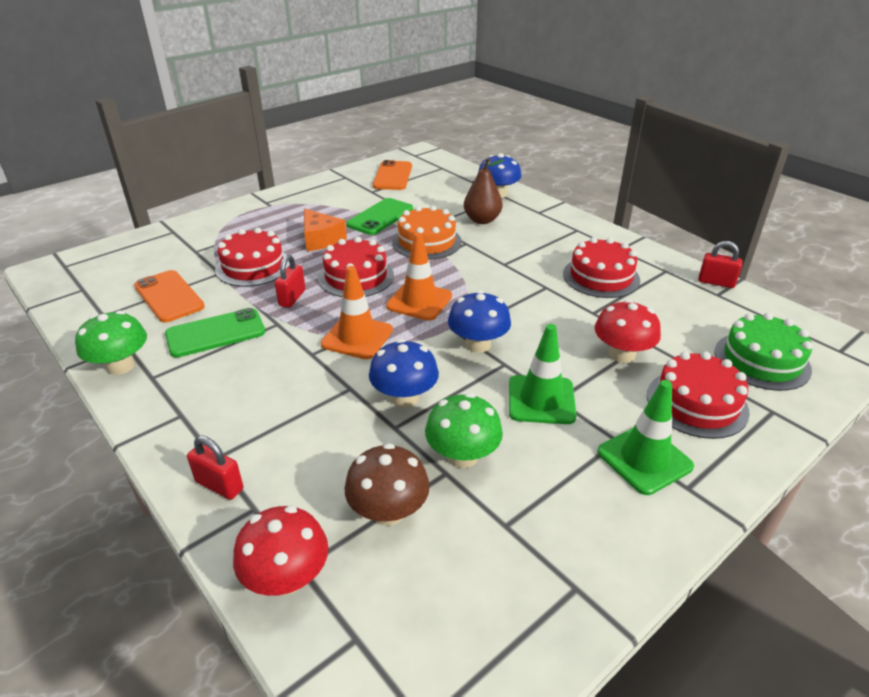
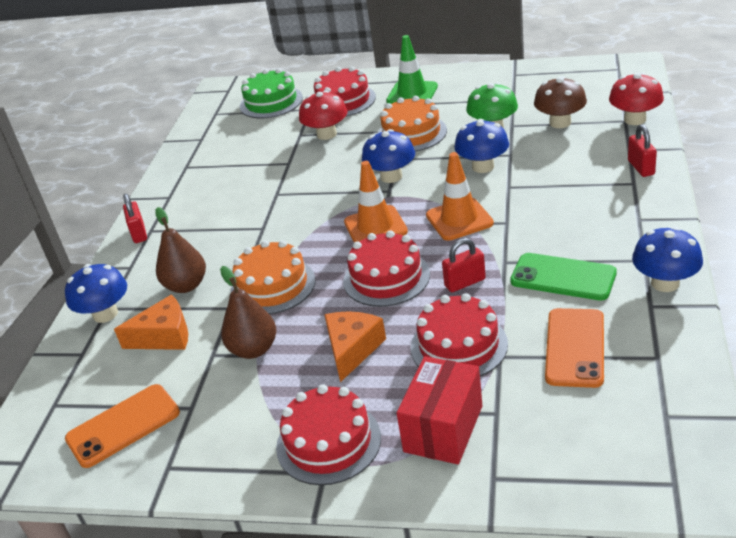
camera: 125 degrees left, 0 degrees up
green mushroom [75,311,147,375] -> blue mushroom [632,226,703,292]
green phone [346,198,413,235] -> brown pear [220,266,276,359]
green traffic cone [509,324,577,424] -> orange cake [377,96,447,152]
red cake [563,237,640,298] -> red cake moved to [276,384,381,485]
red padlock [698,241,742,288] -> red padlock moved to [123,194,147,243]
none -> orange cheese [114,295,188,350]
none -> red box [397,356,482,464]

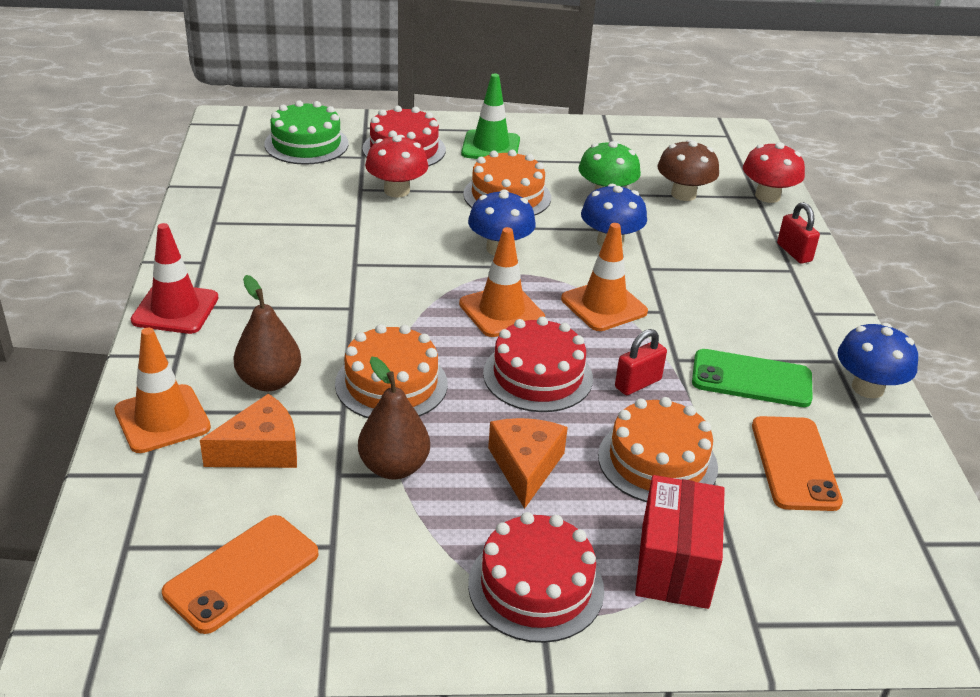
camera: 20 degrees left, 0 degrees up
blue mushroom [65,264,127,323] -> orange traffic cone [114,328,211,453]
red padlock [123,194,147,243] -> red traffic cone [131,223,218,334]
red cake [411,293,508,376] -> orange cake [598,397,718,502]

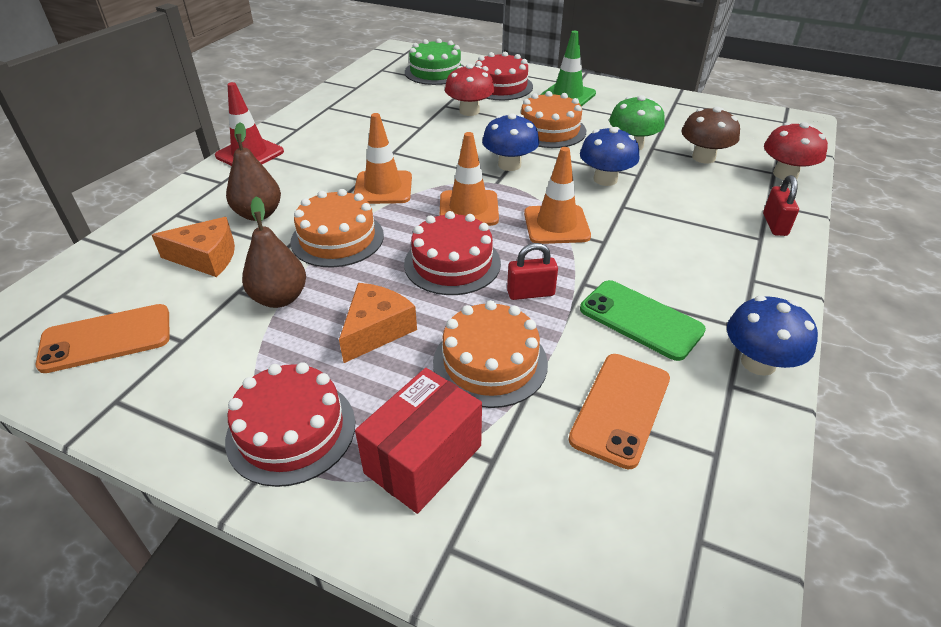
camera: 30 degrees right, 5 degrees up
orange traffic cone [114,328,211,453] -> orange traffic cone moved to [354,113,412,204]

